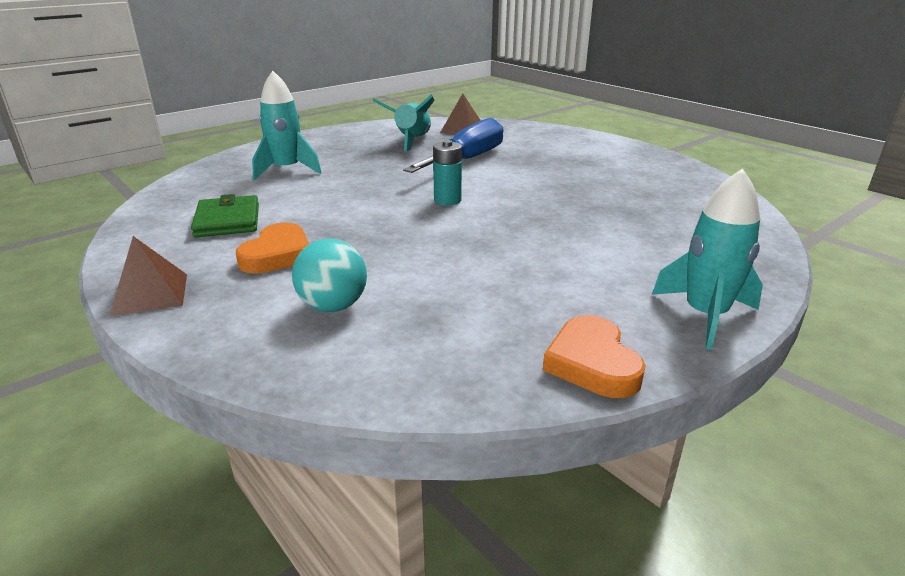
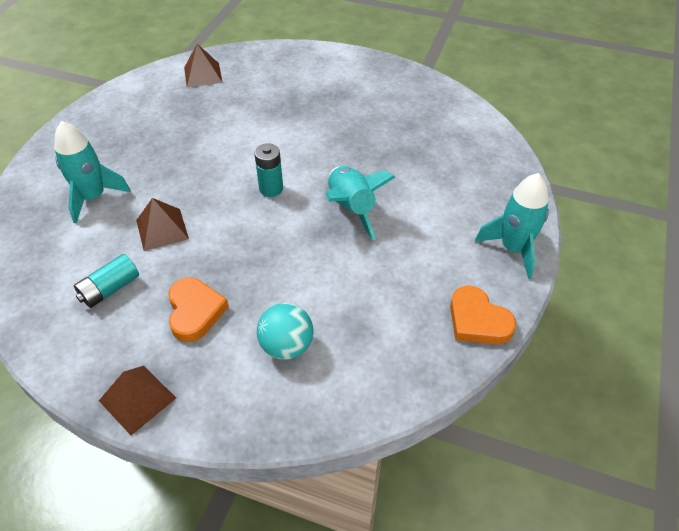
camera: 30 degrees left, 20 degrees up
green wallet [191,194,259,237] -> turquoise battery [74,254,139,308]
turquoise rocket [373,94,434,151] -> turquoise rocket moved to [326,166,395,240]
blue screwdriver [403,118,504,173] -> none
none -> brown pyramid [136,198,189,251]

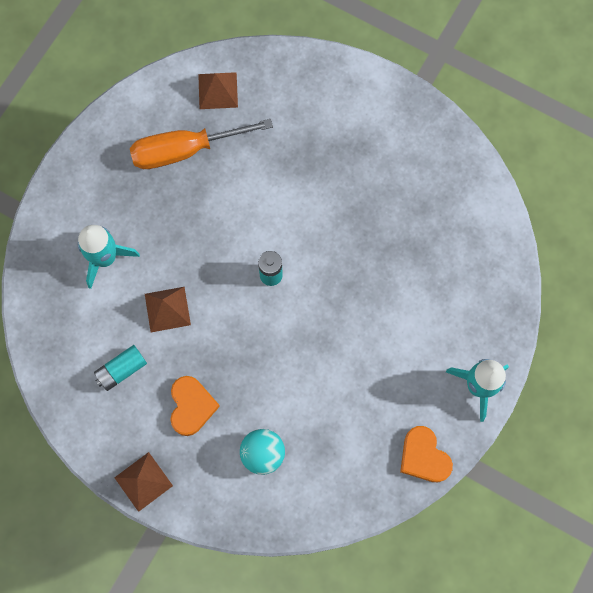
camera: 10 degrees right, 25 degrees up
turquoise rocket [326,166,395,240] -> none
none -> orange screwdriver [130,119,273,169]

